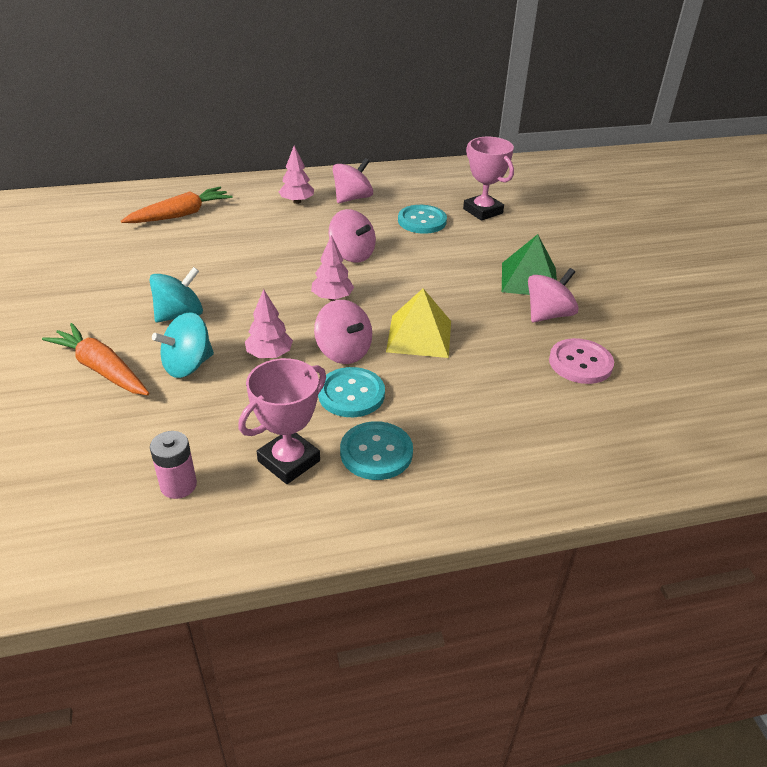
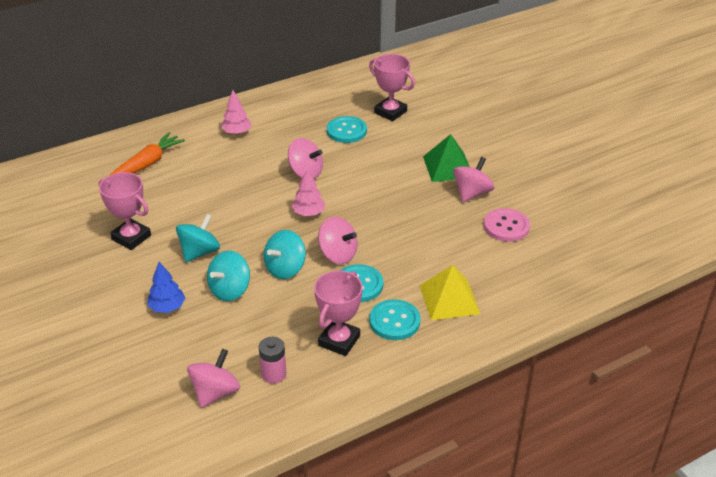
camera: 15 degrees left, 0 degrees up
orange carrot [42,323,149,395] -> blue tree [147,262,185,313]
pink tree [245,289,293,358] -> turquoise spinning top [264,230,306,279]
pink spinning top [333,158,373,203] -> pink spinning top moved to [187,349,240,408]
yellow pyramid [386,288,451,358] -> yellow pyramid moved to [419,265,480,320]
none -> pink trophy [99,172,151,250]

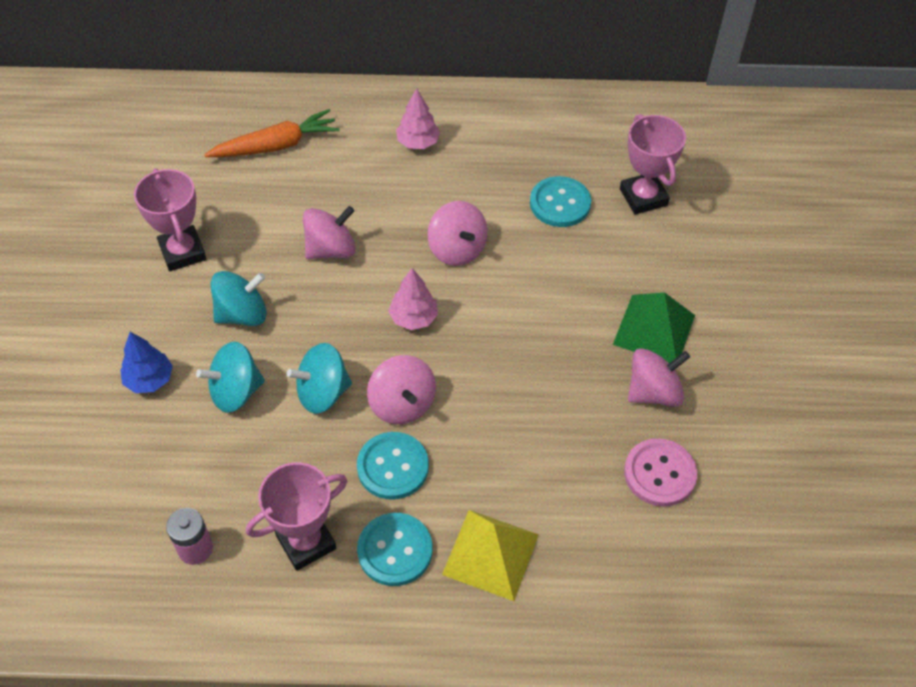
camera: 30 degrees right, 15 degrees up
pink spinning top [187,349,240,408] -> pink spinning top moved to [303,206,356,259]

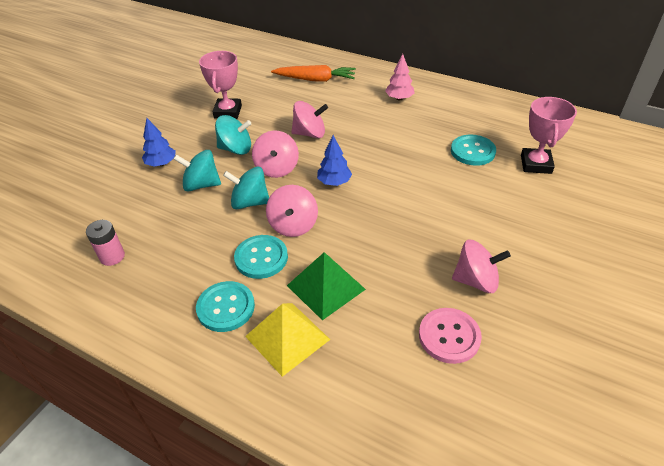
camera: 30 degrees right, 10 degrees down
pink trophy [246,462,348,571] -> none
pink tree [388,268,438,330] -> blue tree [317,135,352,186]
pink spinning top [428,201,487,266] -> pink spinning top moved to [252,131,299,178]
green pyramid [613,292,695,363] -> green pyramid moved to [287,252,366,320]

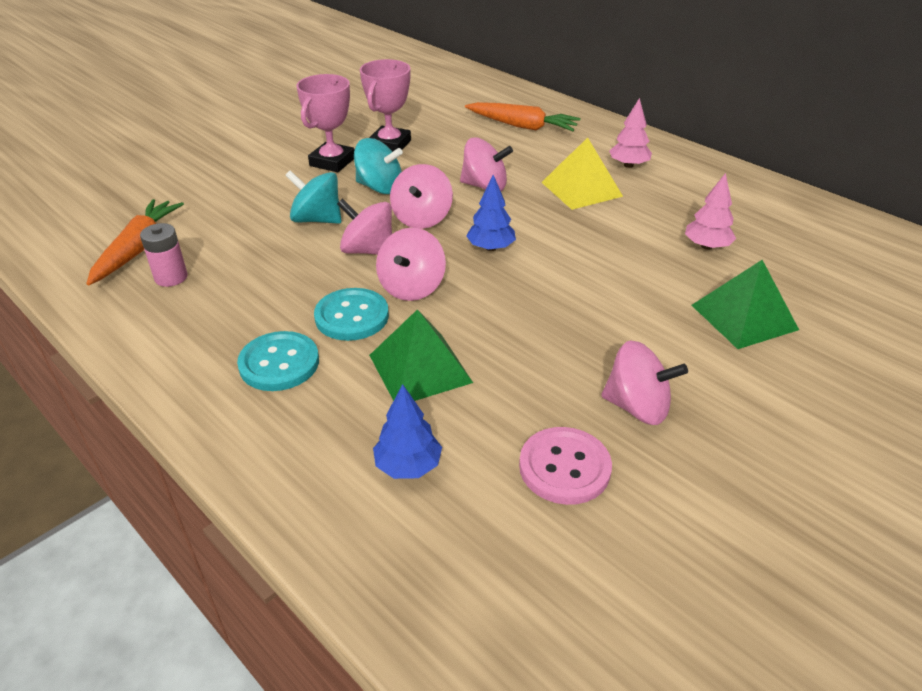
camera: 15 degrees right, 5 degrees down
blue tree [142,118,176,167] -> blue tree moved to [373,384,442,479]
turquoise spinning top [223,167,269,209] -> pink spinning top [337,198,392,255]
yellow pyramid [245,303,330,377] -> yellow pyramid moved to [541,138,623,210]
turquoise button [451,134,496,166] -> pink tree [685,173,736,250]
pink trophy [521,97,577,174] -> pink trophy moved to [296,74,354,172]
none -> orange carrot [87,199,184,285]
none -> green pyramid [691,260,799,349]

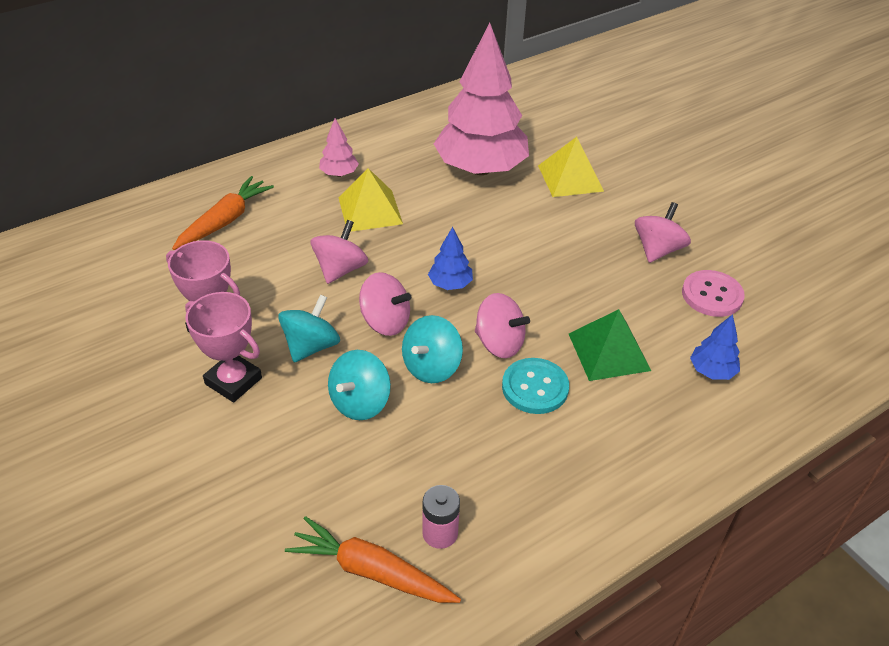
camera: 80 degrees left, 5 degrees up
turquoise button [237,331,319,391] -> none
pink spinning top [337,198,392,255] -> turquoise spinning top [402,315,463,383]
pink tree [685,173,736,250] -> pink tree [434,23,529,175], size x2.41
green pyramid [691,260,799,349] -> yellow pyramid [538,137,604,197]

